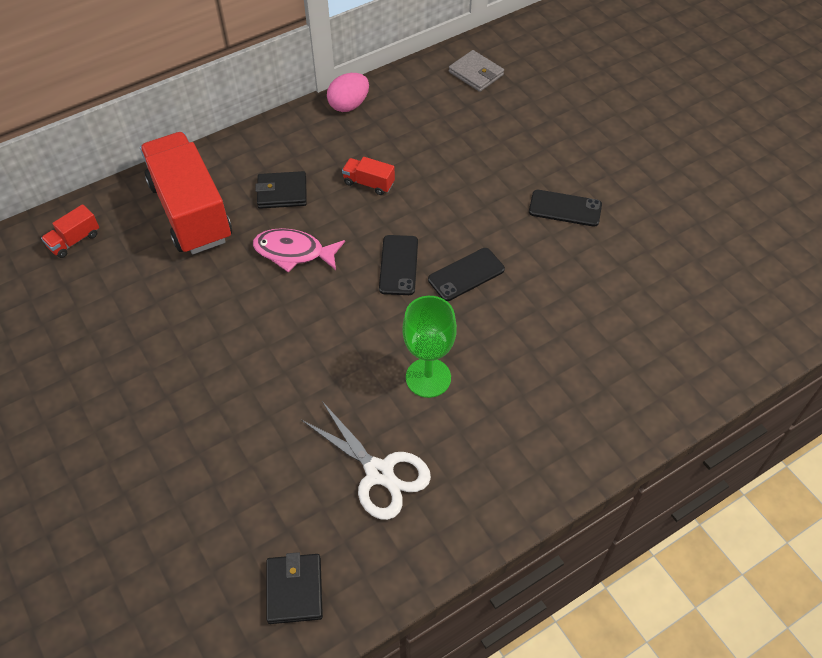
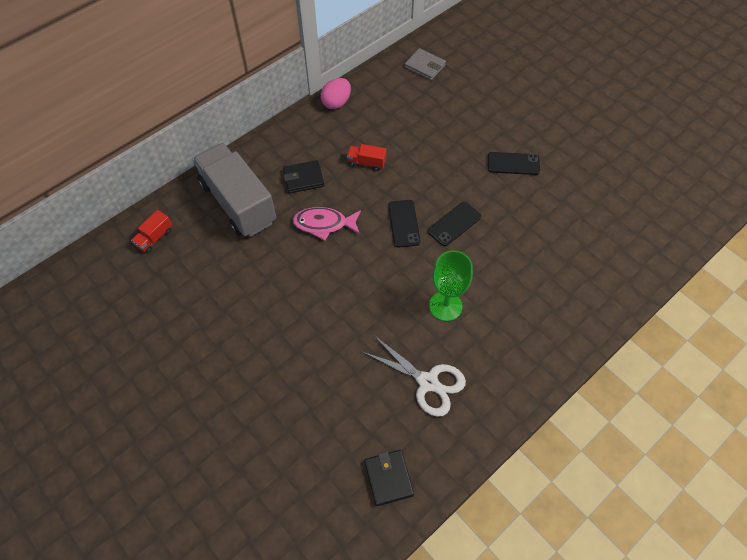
camera: 10 degrees left, 5 degrees up
red truck [140,132,232,254] -> grey truck [193,143,276,237]

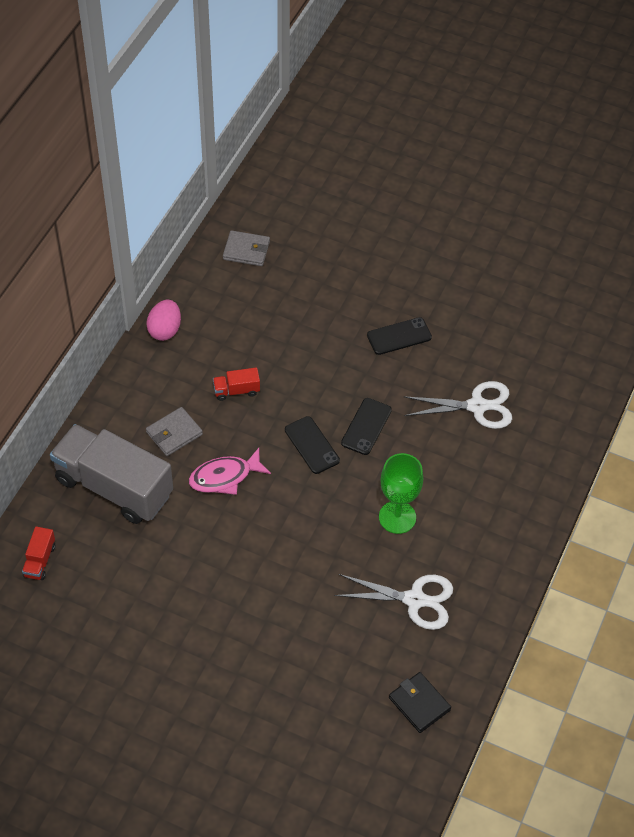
camera: 25 degrees left, 5 degrees down
black wallet [283,160,324,193] -> grey wallet [146,407,203,456]
none -> white scissors [403,381,512,429]

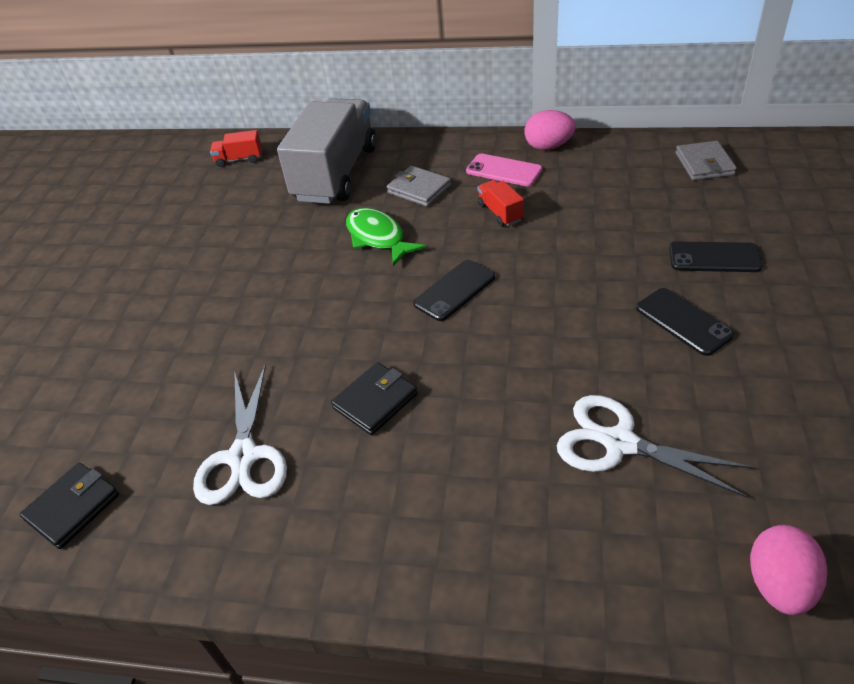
camera: 80 degrees right, 10 degrees down
pink fish [189,448,271,495] -> green fish [346,208,426,266]
black phone [341,398,392,455] -> black phone moved to [669,241,763,272]
green goblet [379,453,423,534] -> black wallet [331,362,418,435]
white scissors [403,381,512,429] -> white scissors turned 135 degrees clockwise [557,395,755,498]
none -> pink phone [466,154,542,186]
none -> pink egg [750,525,827,615]

